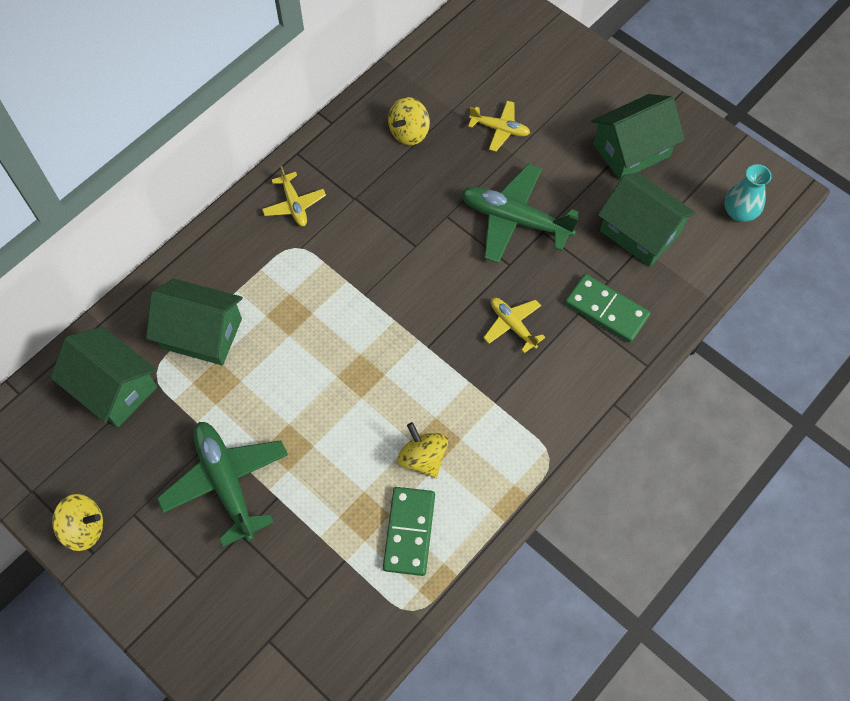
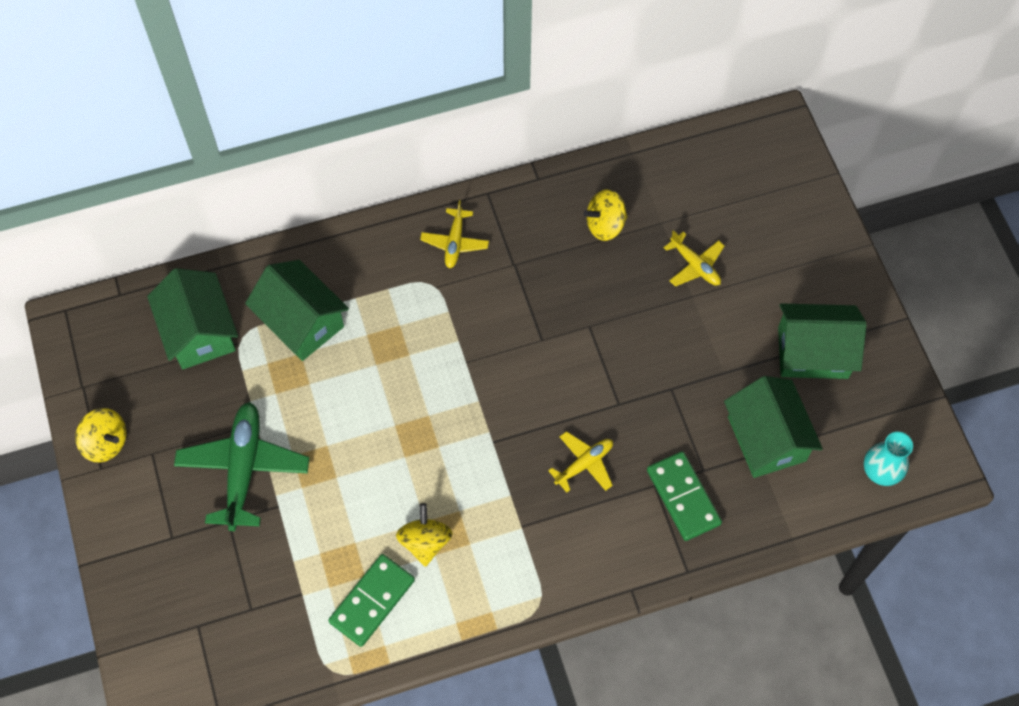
camera: 30 degrees right, 0 degrees up
green plane [461,164,579,263] -> none
yellow plane [483,298,546,353] -> yellow plane turned 60 degrees clockwise [548,431,613,492]

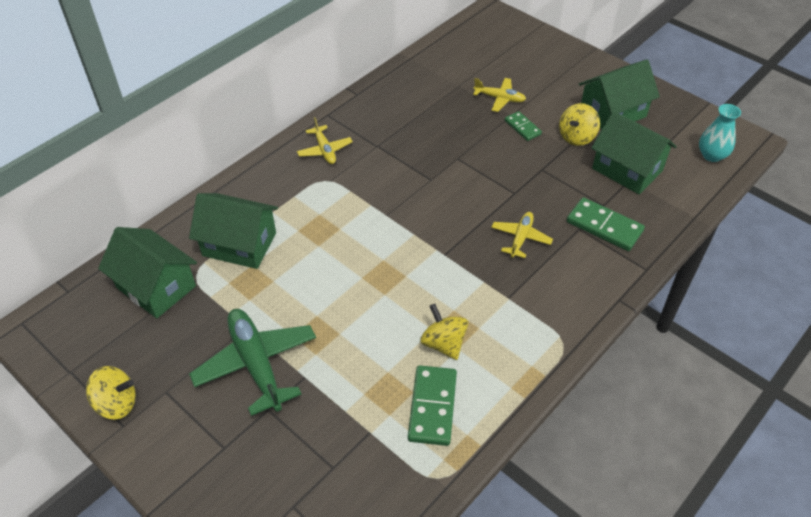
camera: 30 degrees left, 15 degrees down
yellow spinning top [584,189,628,241] -> yellow spinning top moved to [559,103,600,146]
none -> green domino [505,111,542,141]

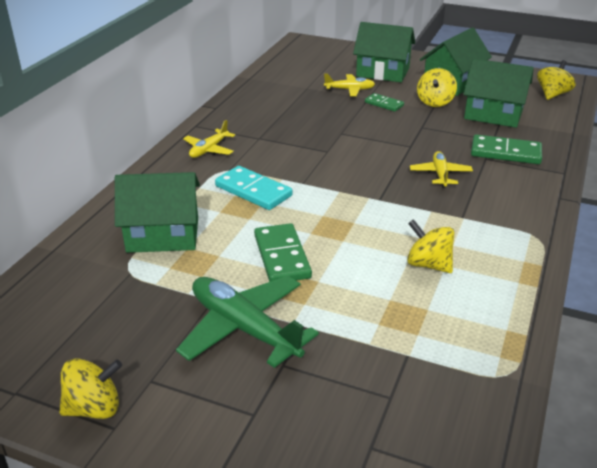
camera: 20 degrees left, 15 degrees down
green house [98,227,197,318] -> green house moved to [353,22,415,82]
yellow plane [297,117,353,164] -> yellow plane turned 75 degrees clockwise [183,120,235,158]
green domino [408,365,457,446] -> green domino moved to [254,223,312,282]
turquoise vase [699,104,741,162] -> yellow spinning top [537,60,576,100]
none -> turquoise domino [215,166,293,210]

